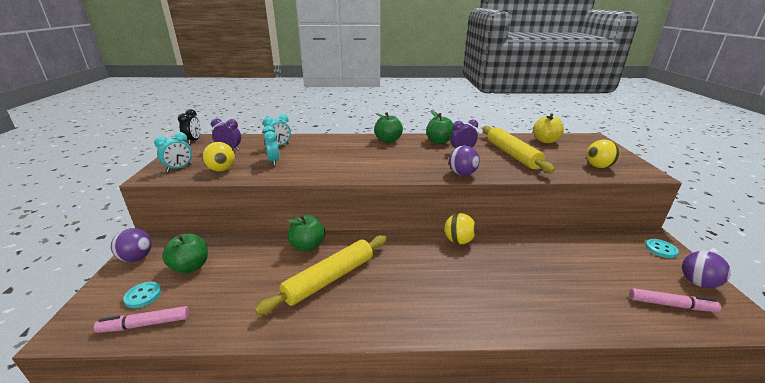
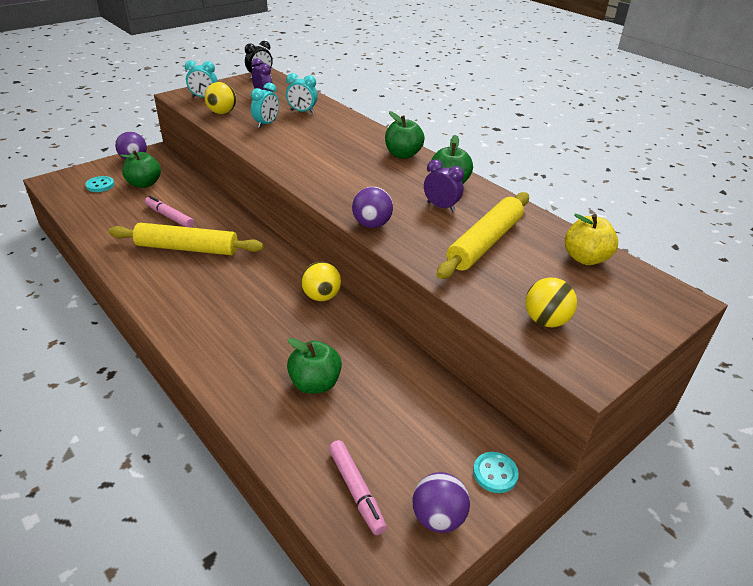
camera: 50 degrees right, 10 degrees up
pink marker [94,306,189,333] -> pink marker moved to [145,196,194,228]
green apple [287,215,325,251] -> green apple moved to [287,338,342,394]

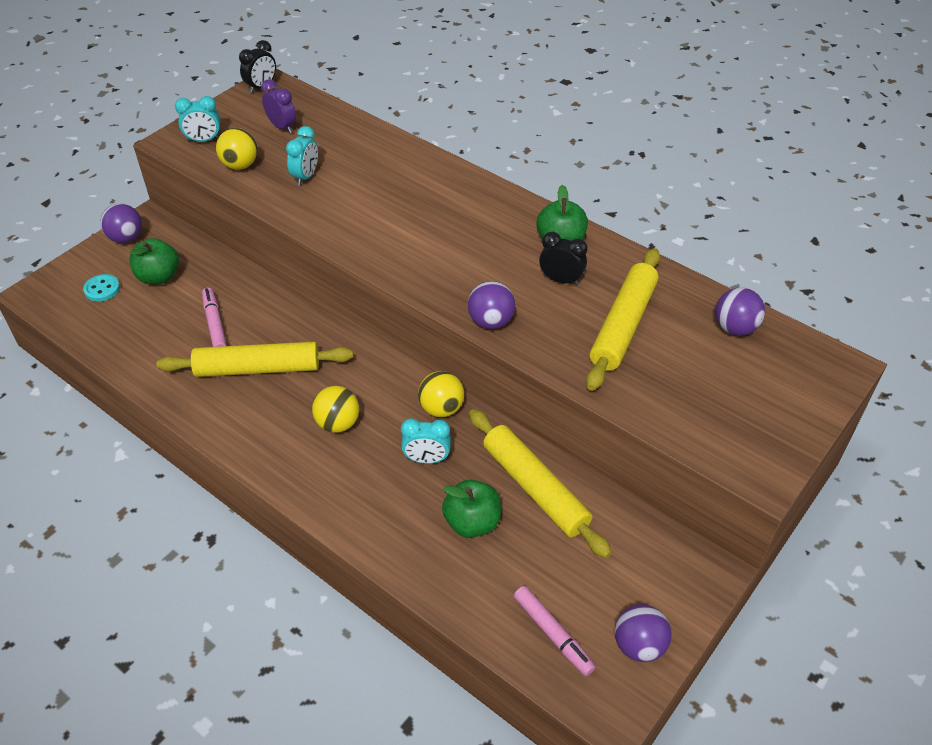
camera: 10 degrees left, 10 degrees up
pink marker [145,196,194,228] -> pink marker turned 45 degrees clockwise [202,288,227,347]
turquoise clock [286,73,318,114] -> turquoise clock moved to [401,418,451,464]
green apple [385,111,425,159] -> none
purple clock [424,160,464,212] -> black clock [539,232,588,285]
turquoise button [473,452,519,493] -> none
yellow ball [525,278,577,327] -> yellow ball moved to [312,386,359,433]
yellow apple [565,213,618,265] -> purple ball [715,288,765,336]
none -> yellow rolling pin [469,409,612,558]

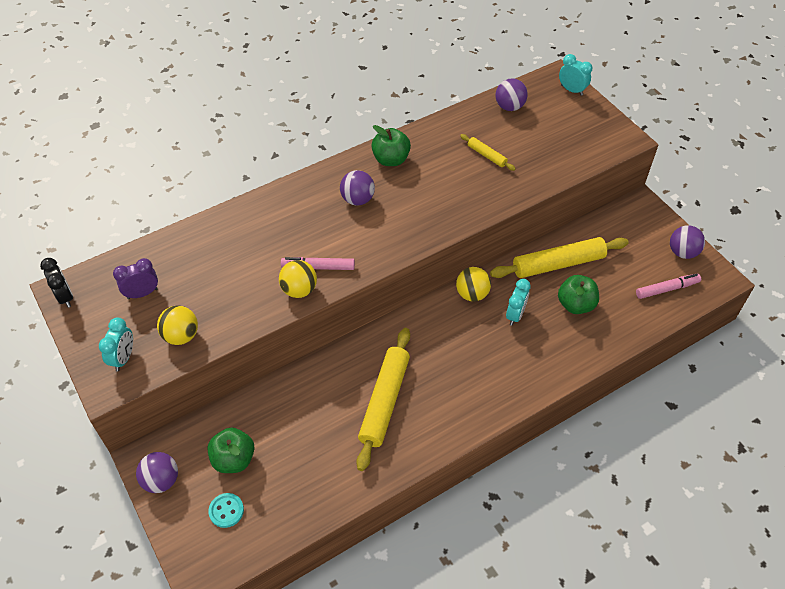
camera: 70 degrees left, 5 degrees up
pink marker [202,288,227,347] -> pink marker moved to [281,257,355,270]
turquoise clock [286,126,318,186] -> turquoise clock moved to [559,54,592,96]
yellow ball [312,386,359,433] -> yellow ball moved to [279,260,317,298]
purple ball [468,281,515,329] -> purple ball moved to [340,170,375,206]
black clock [539,232,588,285] -> none
yellow rolling pin [586,248,660,391] -> yellow rolling pin [460,134,516,171], size x0.48

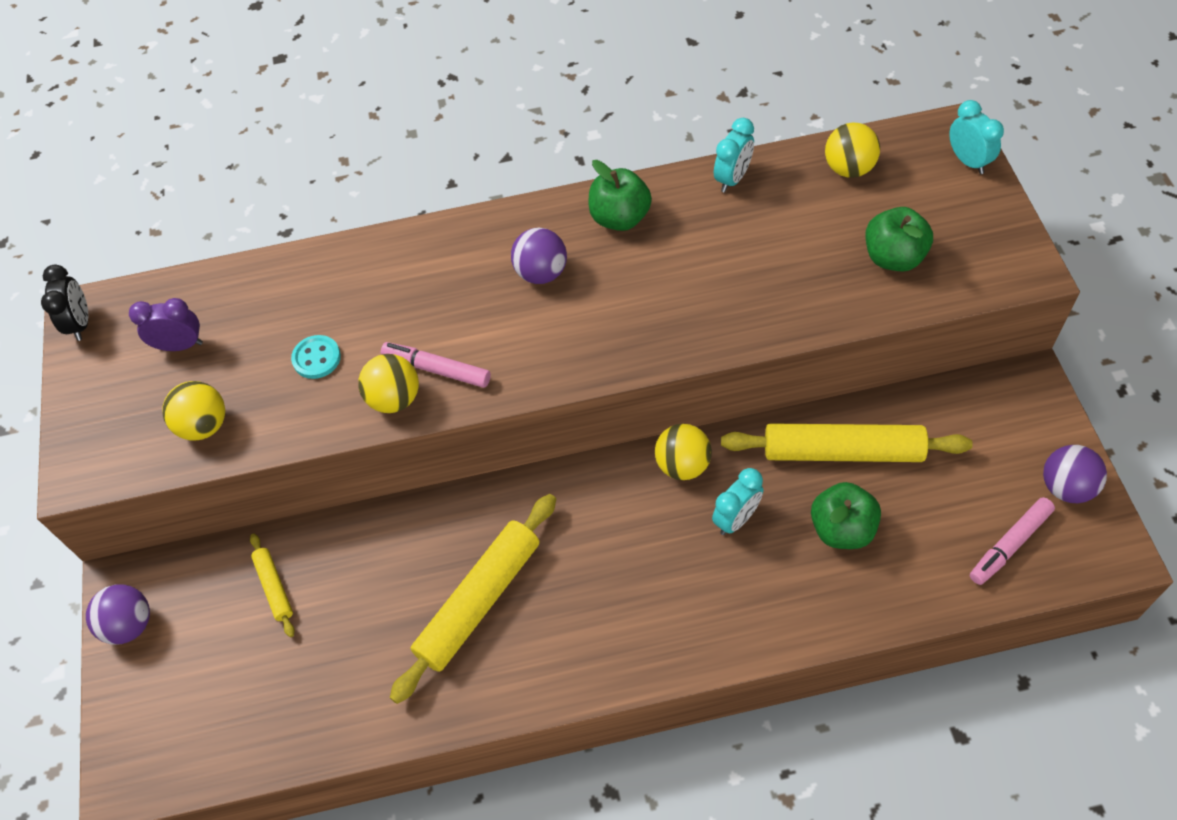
camera: 25 degrees right, 5 degrees up
turquoise clock [99,317,133,371] -> turquoise clock moved to [714,118,754,192]
green apple [207,428,255,473] -> green apple moved to [865,207,933,272]
turquoise button [208,493,244,528] -> turquoise button moved to [291,335,341,379]
yellow rolling pin [460,134,516,171] -> yellow rolling pin moved to [250,533,295,637]
purple ball [495,78,528,111] -> yellow ball [825,123,880,178]
pink marker [636,274,701,299] -> pink marker turned 135 degrees clockwise [970,497,1055,585]

